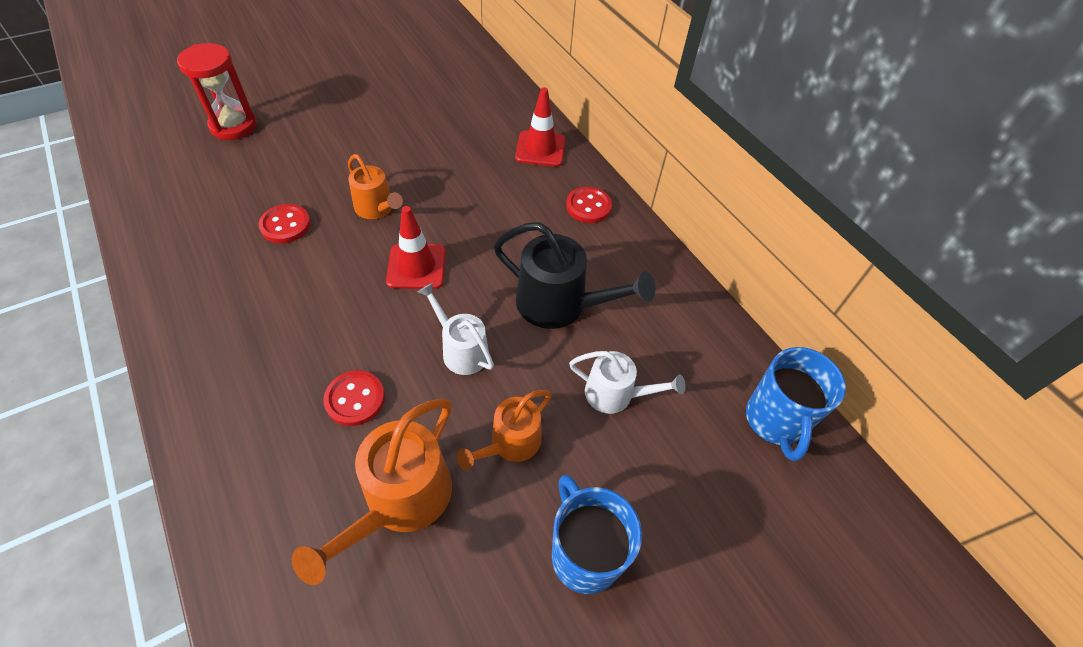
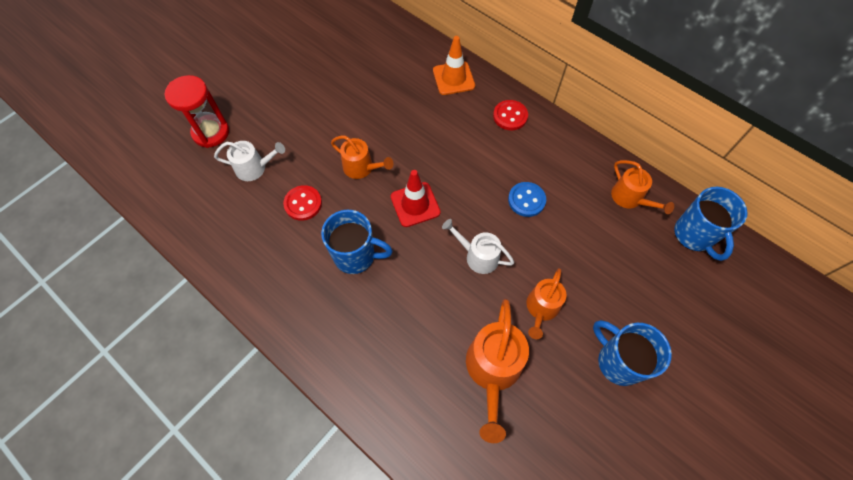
camera: 15 degrees left, 10 degrees up
red button [324,370,385,426] -> none
black watering can [494,222,656,329] -> blue button [508,182,546,217]
red traffic cone [515,87,566,167] -> orange traffic cone [433,36,475,95]
white watering can [569,351,685,414] -> white watering can moved to [214,141,285,181]
none -> blue mug [321,210,393,274]
none -> orange watering can [611,160,674,214]

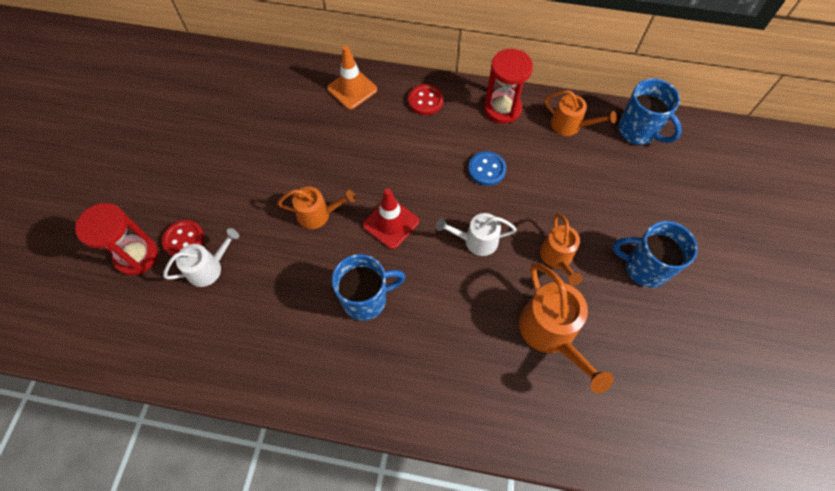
camera: 30 degrees left, 0 degrees up
red button [283,185,322,220] -> red button moved to [162,220,205,256]
none -> red hourglass [484,49,533,124]

